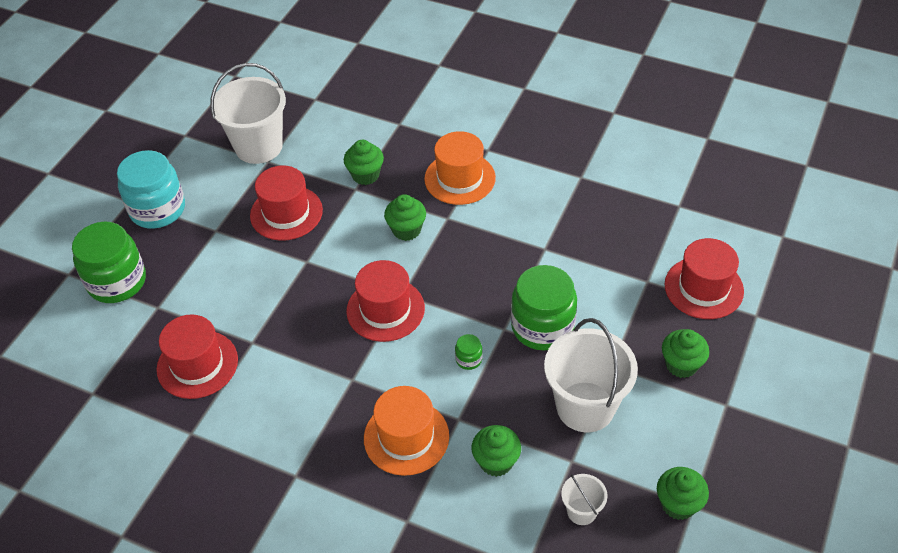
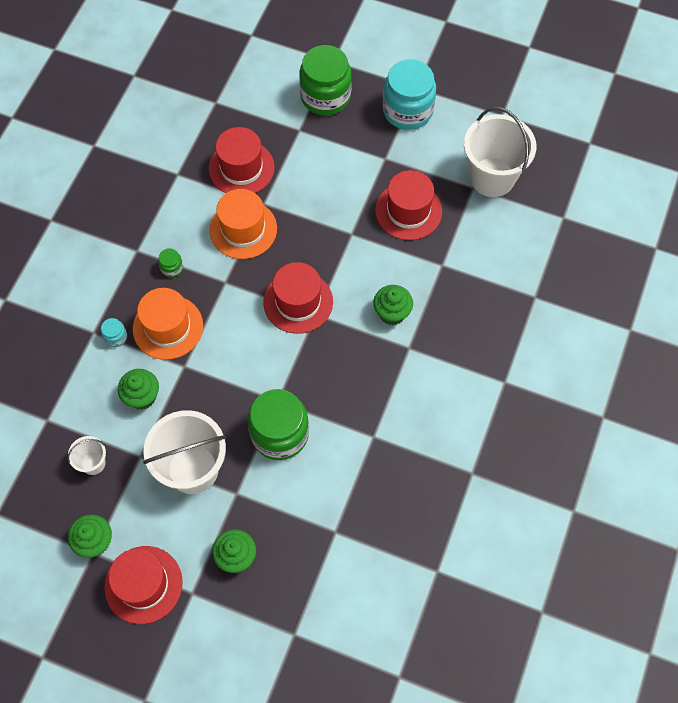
camera: 85 degrees right, 15 degrees up
green cupcake [344,140,384,185] -> none
orange hat [424,131,496,205] -> orange hat moved to [209,189,277,259]
green jar [455,334,483,370] -> green jar moved to [158,248,183,278]
red hat [664,238,744,319] -> red hat moved to [104,546,183,624]
none -> turquoise jar [101,318,127,347]

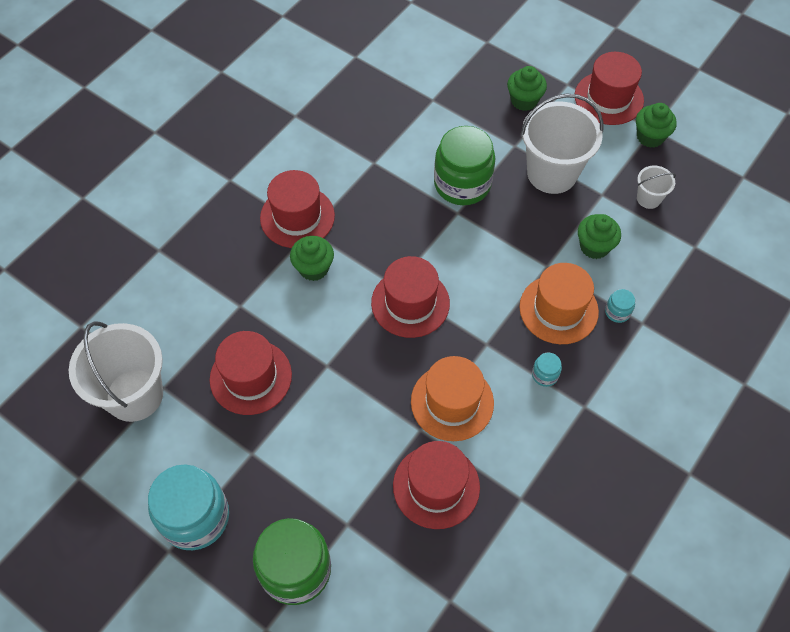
camera: 165 degrees left, 5 degrees down
green jar [158,248,183,278] -> turquoise jar [532,353,562,387]
none -> red hat [260,170,335,248]

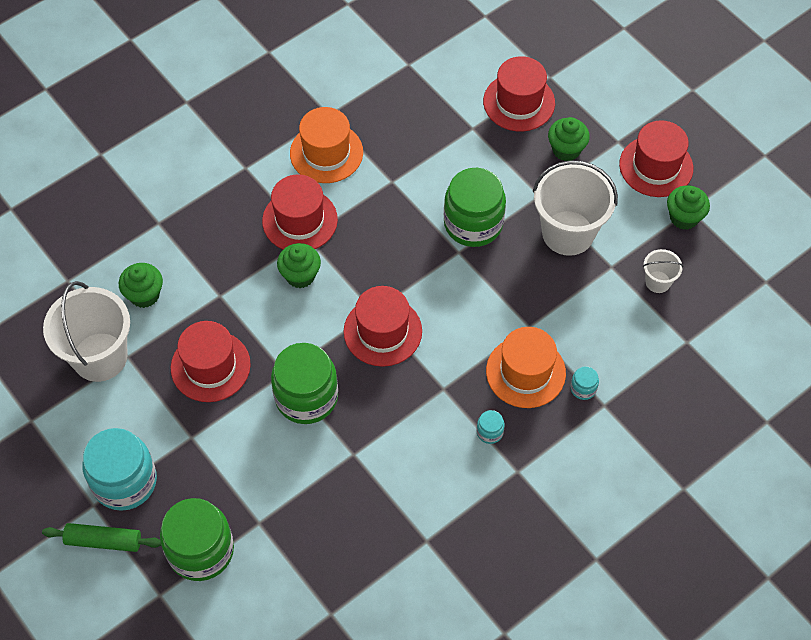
camera: 15 degrees right, 0 degrees up
red hat [393,441,480,529] -> red hat moved to [483,56,555,132]
orange hat [411,356,494,441] -> orange hat moved to [290,107,363,183]
green cupcake [578,214,621,259] -> green cupcake moved to [119,263,163,308]
none -> green rolling pin [42,523,161,552]
none -> green jar [271,343,338,424]

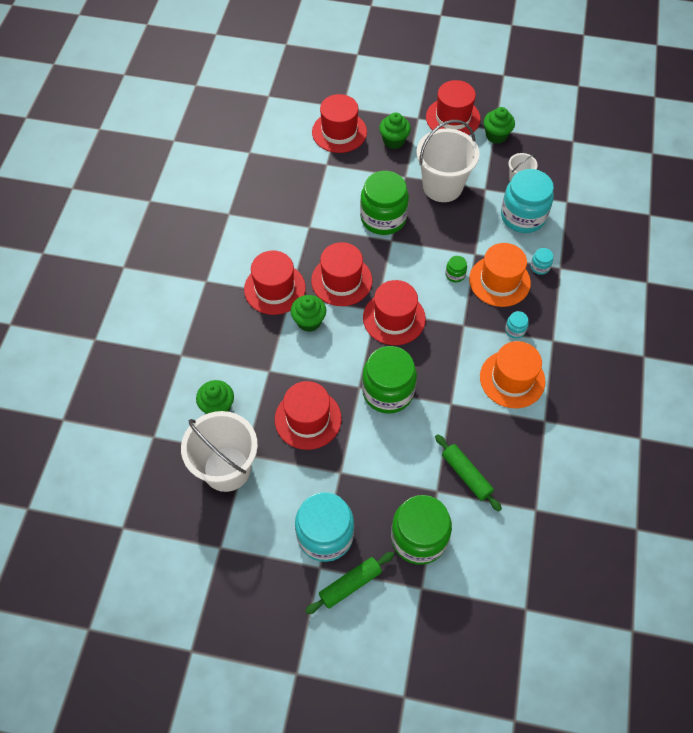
camera: 40 degrees left, 0 degrees up
orange hat [290,107,363,183] -> orange hat moved to [480,341,545,408]
none -> red hat [311,242,372,306]
none -> green rolling pin [435,434,502,511]
none -> green jar [445,256,467,282]
none -> turquoise jar [501,169,554,233]

